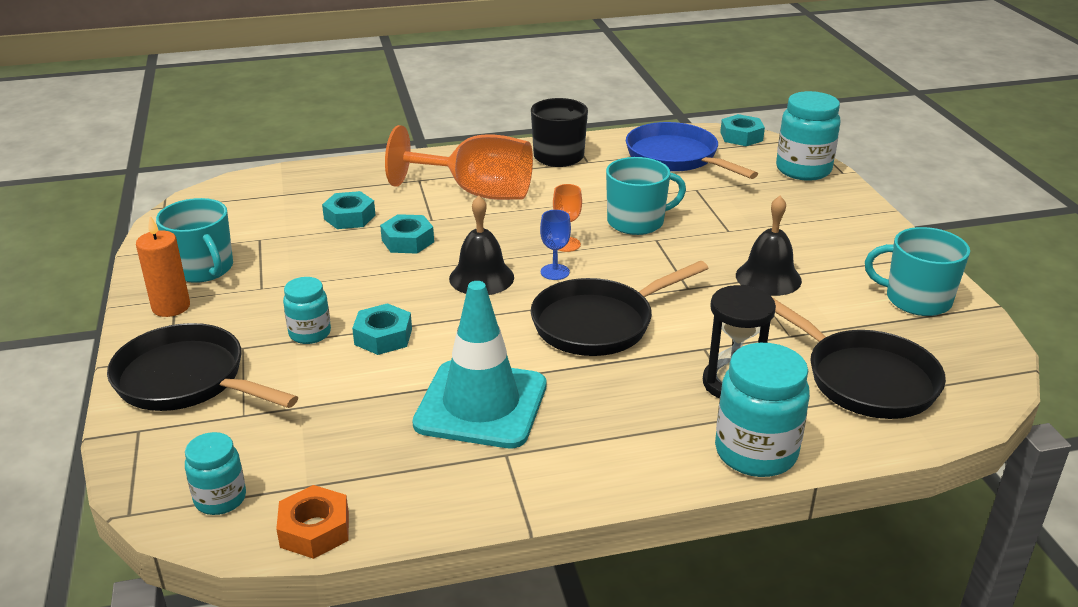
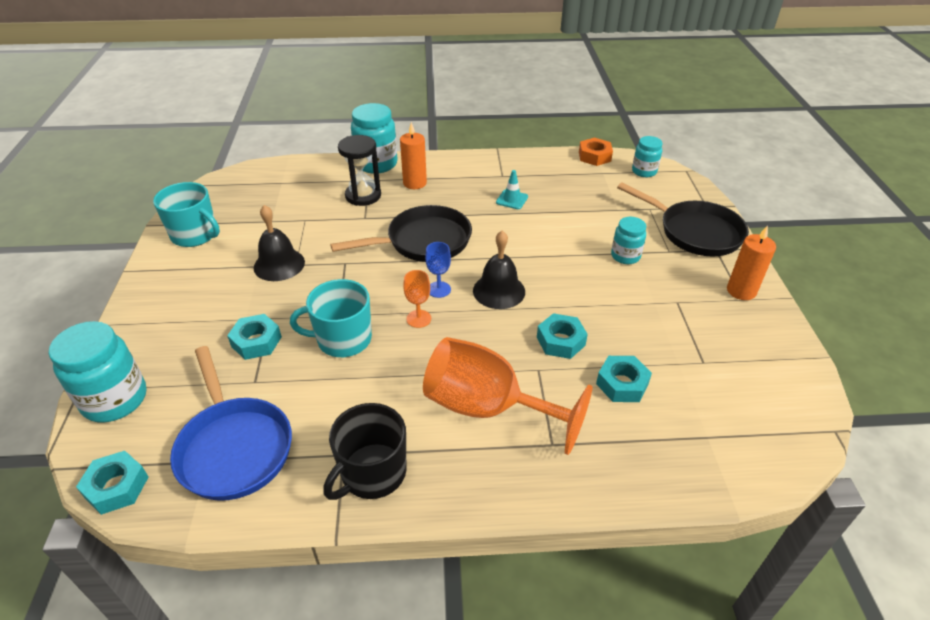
camera: 170 degrees left, 10 degrees up
turquoise mug [156,198,233,283] -> none
turquoise nut [352,303,412,355] -> turquoise nut moved to [227,314,282,360]
turquoise traffic cone [412,281,546,448] -> turquoise traffic cone [496,170,528,209], size x0.40
black pan [772,297,946,419] -> none
none -> orange candle [400,122,427,189]

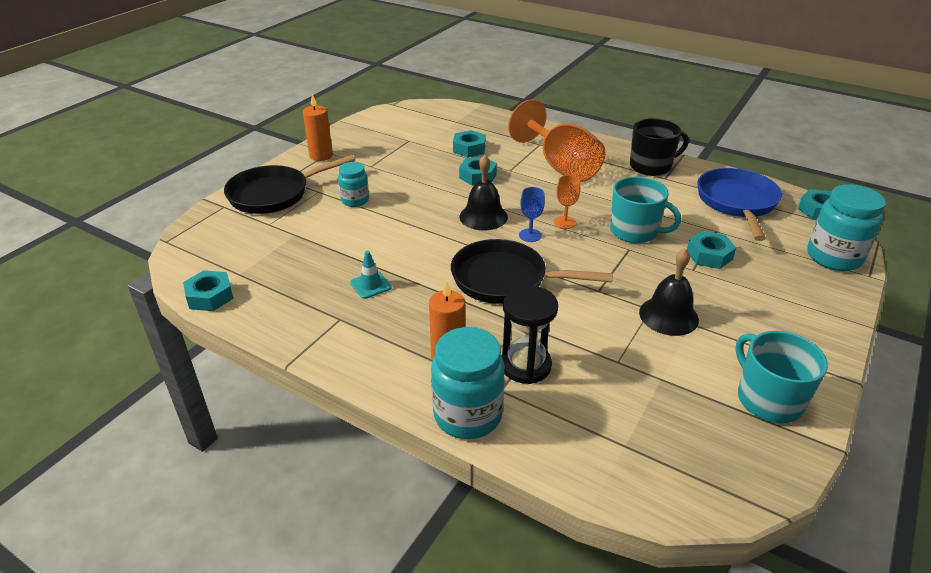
camera: 145 degrees left, 5 degrees down
orange nut [579,138,613,166] -> turquoise nut [183,270,234,311]
black pan [617,182,749,257] -> black pan turned 105 degrees counterclockwise [224,155,355,214]
turquoise jar [632,136,663,177] -> none

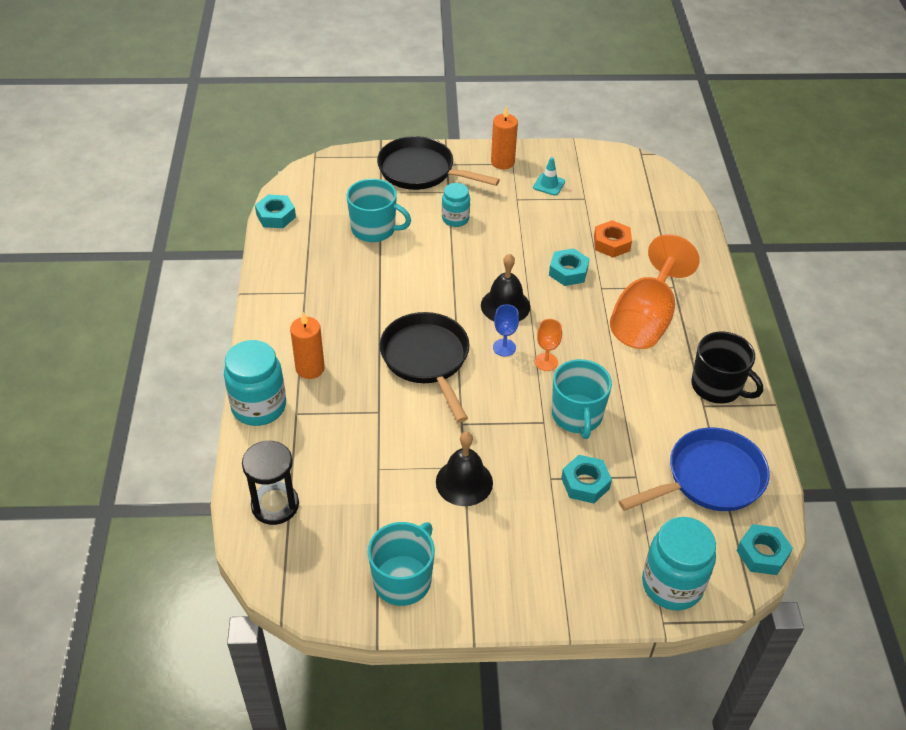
camera: 55 degrees right, 10 degrees up
turquoise traffic cone [350,251,392,299] -> turquoise traffic cone moved to [533,157,565,196]
turquoise nut [453,130,486,158] -> orange nut [594,220,632,258]
black hourglass [501,286,558,384] -> black hourglass moved to [242,440,299,525]
none -> turquoise mug [346,179,411,242]

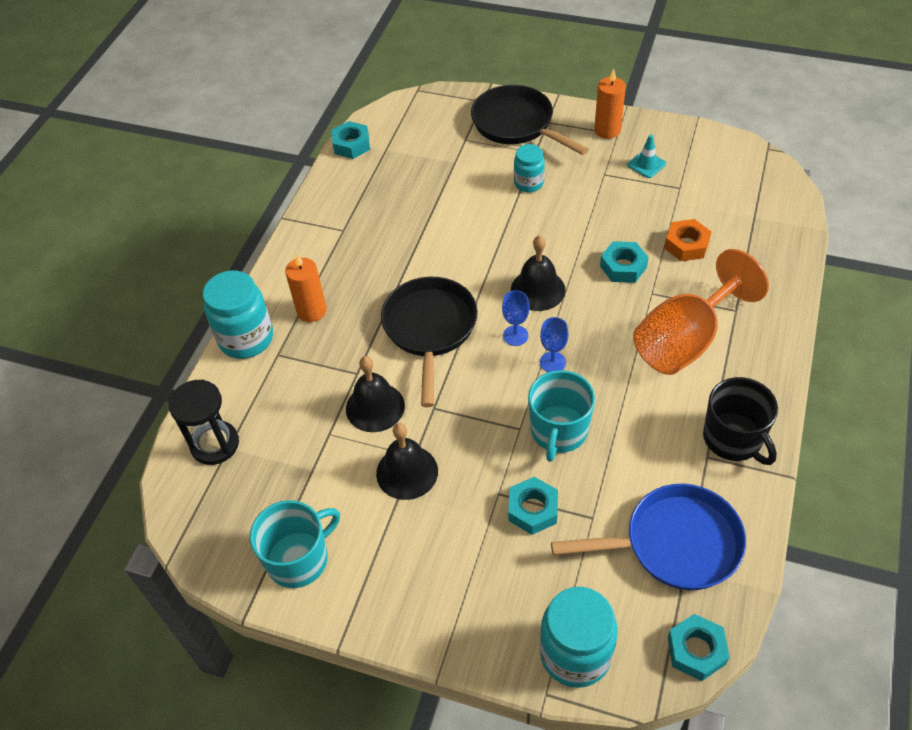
camera: 25 degrees right, 5 degrees up
turquoise mug [346,179,411,242] -> none
orange goblet [535,319,562,371] -> blue goblet [540,317,568,372]
none -> black bell [346,356,405,432]

